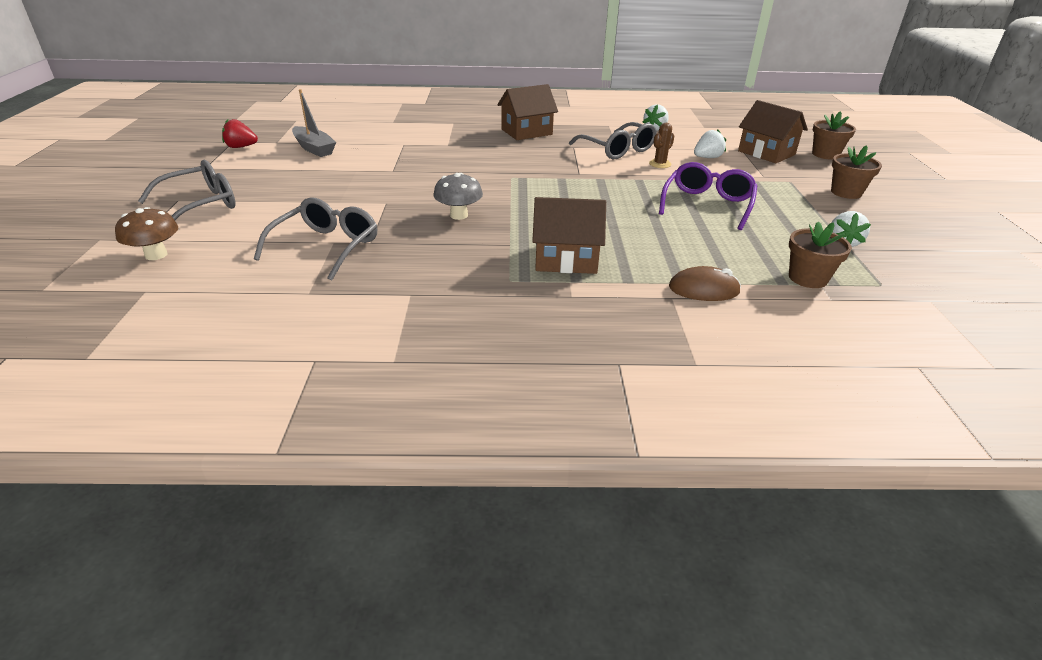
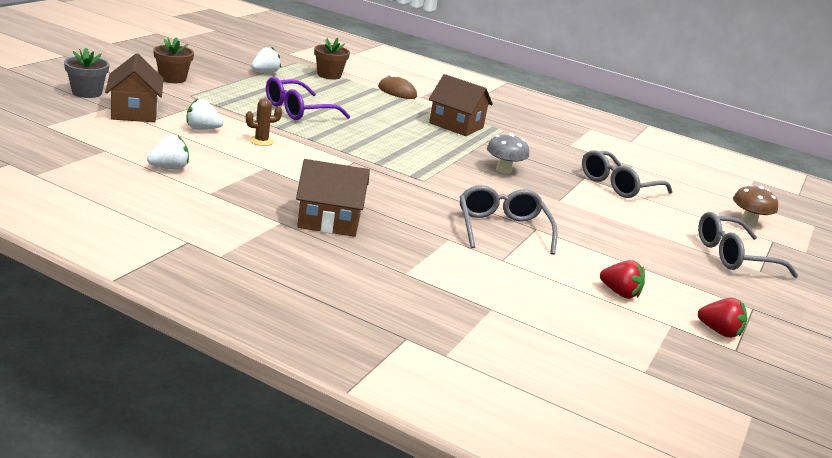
camera: 155 degrees left, 10 degrees down
grey boat [292,89,336,157] -> red strawberry [600,260,645,299]
grey glasses [569,122,657,159] -> grey glasses moved to [460,185,558,255]
brown flower pot [812,112,856,159] -> grey flower pot [64,48,109,98]

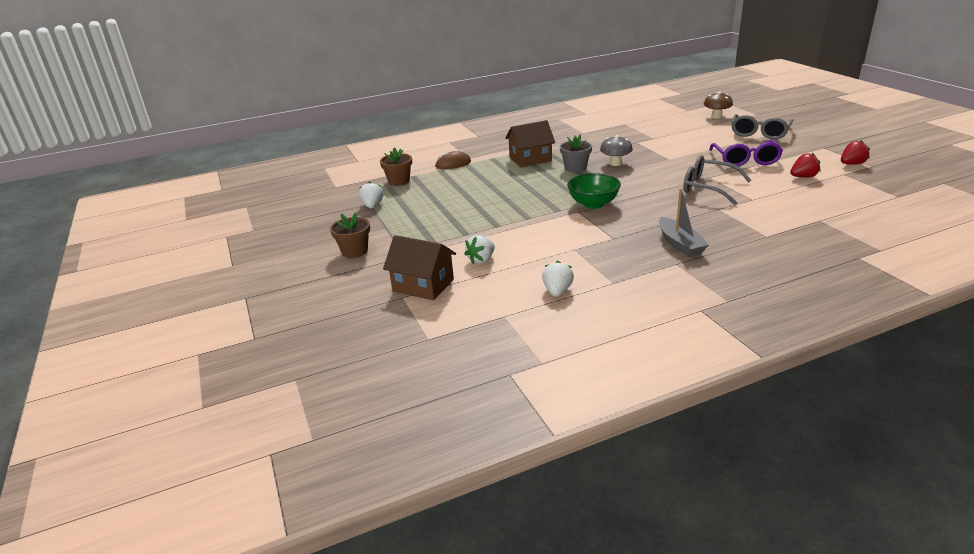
camera: 45 degrees left, 5 degrees up
grey flower pot [64,48,109,98] -> grey flower pot moved to [560,134,592,173]
brown cactus [246,98,282,146] -> none
purple glasses [266,77,350,120] -> purple glasses moved to [709,140,783,166]
brown house [296,159,370,237] -> grey boat [659,188,709,257]
grey glasses [582,150,673,198] -> none
none -> green bowl [567,173,621,209]

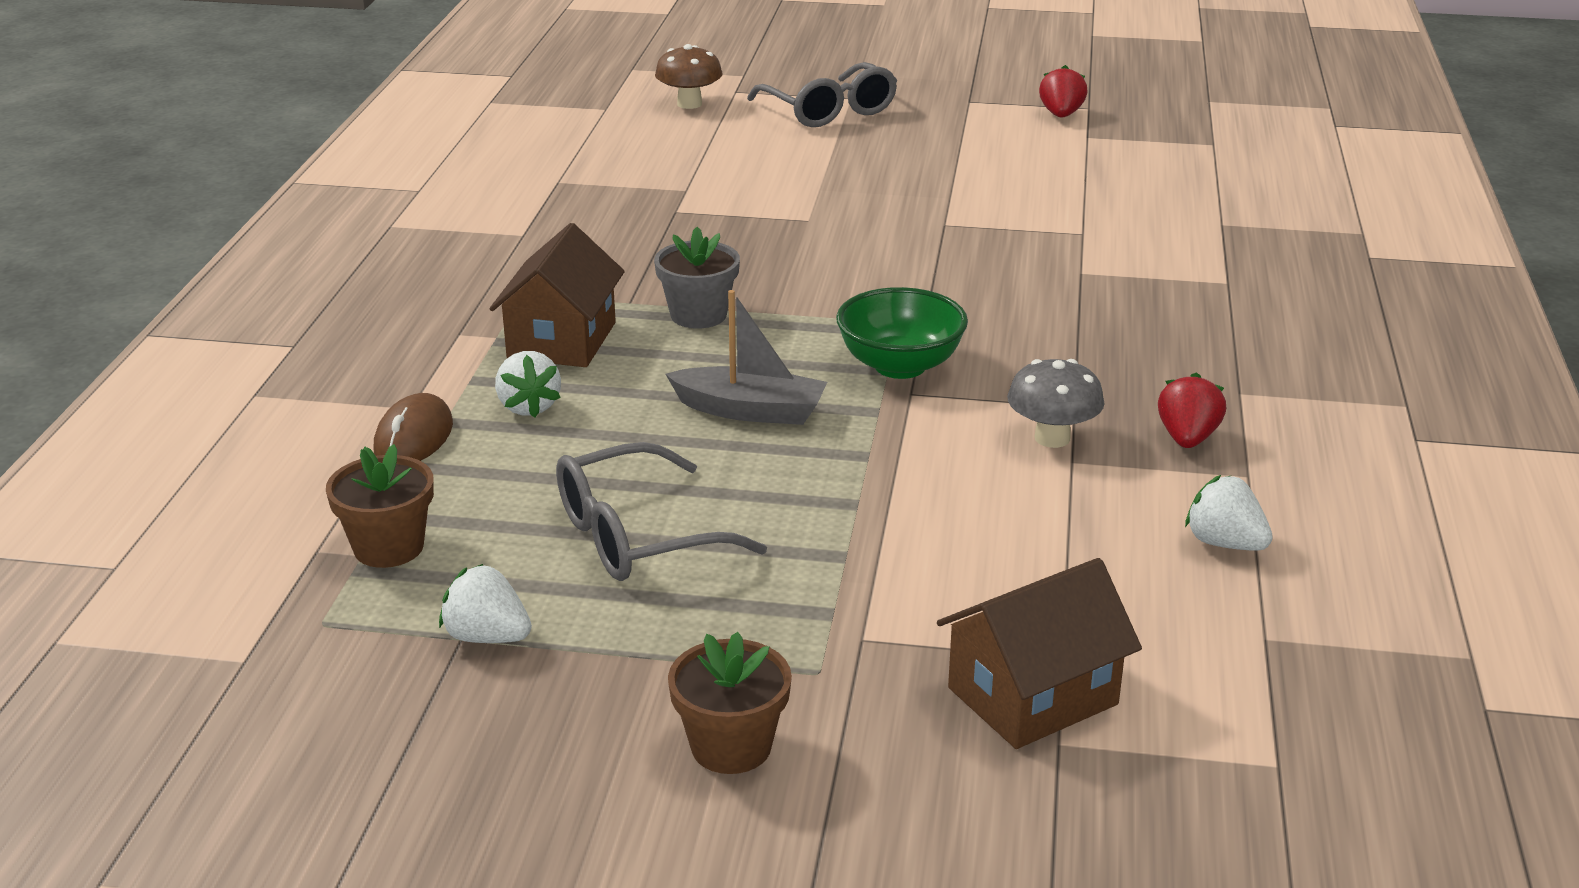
camera: 60 degrees left, 0 degrees up
white strawberry [464,235,495,264] -> white strawberry moved to [495,351,561,418]
grey mushroom [600,135,633,166] -> grey mushroom moved to [1007,359,1105,448]
grey boat [659,188,709,257] -> grey boat moved to [666,290,827,425]
grey glasses [683,155,751,205] -> grey glasses moved to [556,442,767,581]
purple glasses [709,140,783,166] -> none
red strawberry [790,153,821,178] -> red strawberry moved to [1158,372,1226,448]

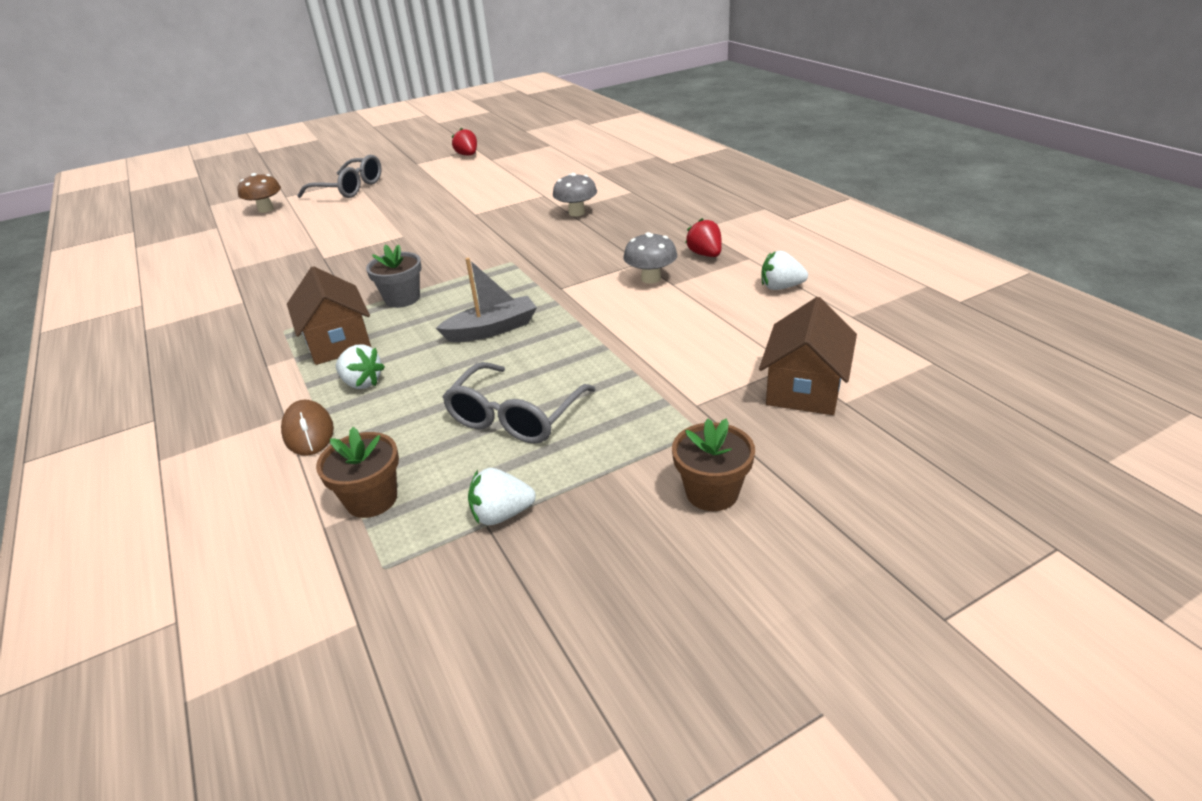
camera: 35 degrees left, 5 degrees up
green bowl [836,287,968,379] -> none
none -> grey mushroom [553,173,597,216]

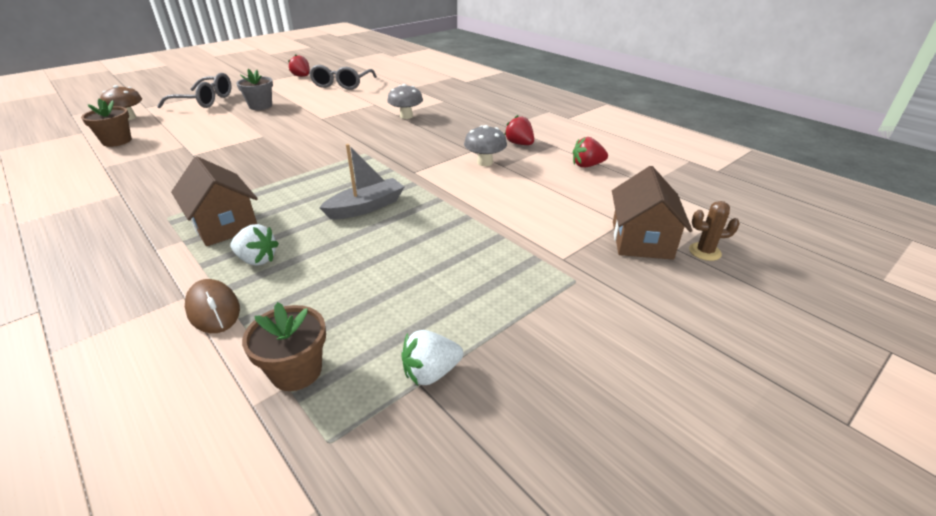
camera: 15 degrees left, 0 degrees up
grey flower pot [366,245,422,308] -> grey flower pot moved to [236,69,273,110]
grey glasses [442,362,596,444] -> grey glasses moved to [309,65,377,90]
brown flower pot [672,419,755,511] -> brown flower pot moved to [81,98,132,147]
white strawberry [761,251,808,290] -> red strawberry [573,137,608,168]
none -> brown cactus [689,201,740,261]

